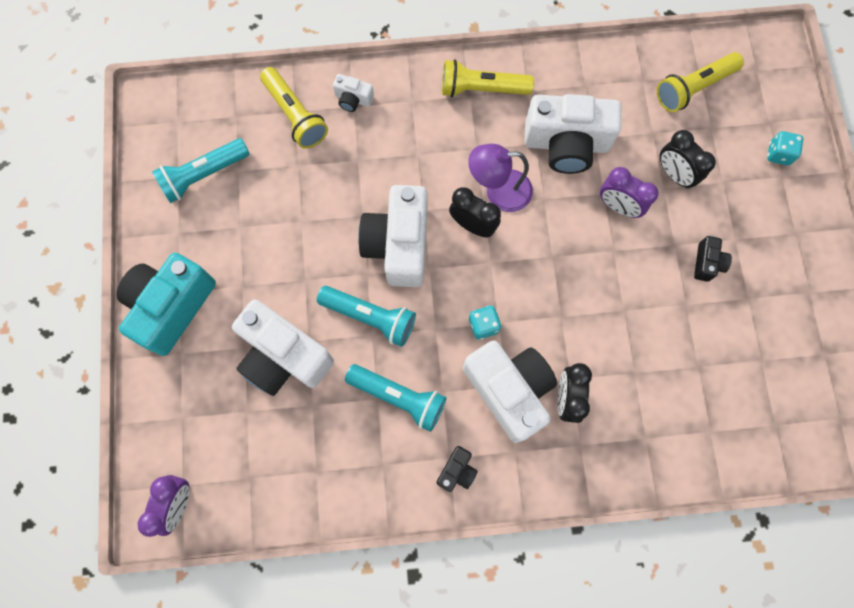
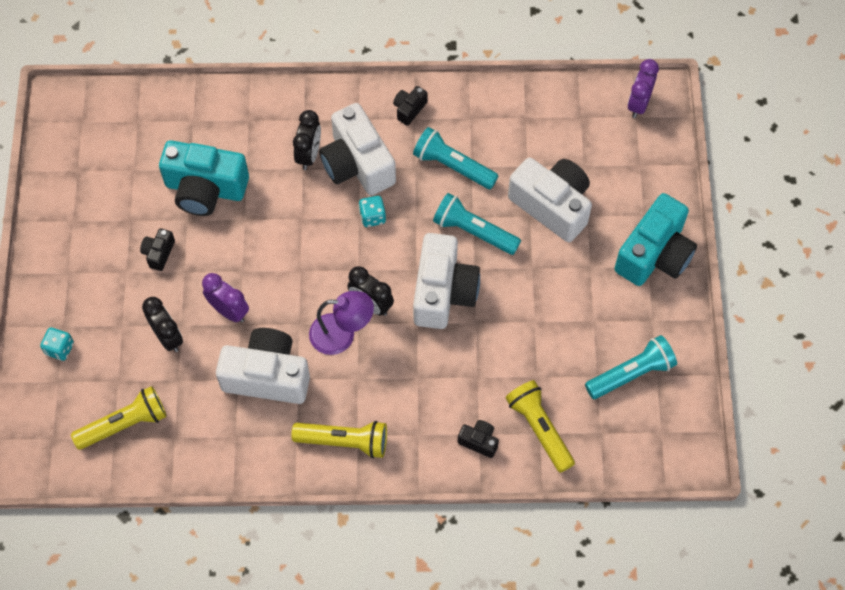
camera: 175 degrees left, 10 degrees down
white camera [333,74,374,112] -> black camera [458,420,499,458]
none -> turquoise camera [159,140,249,216]

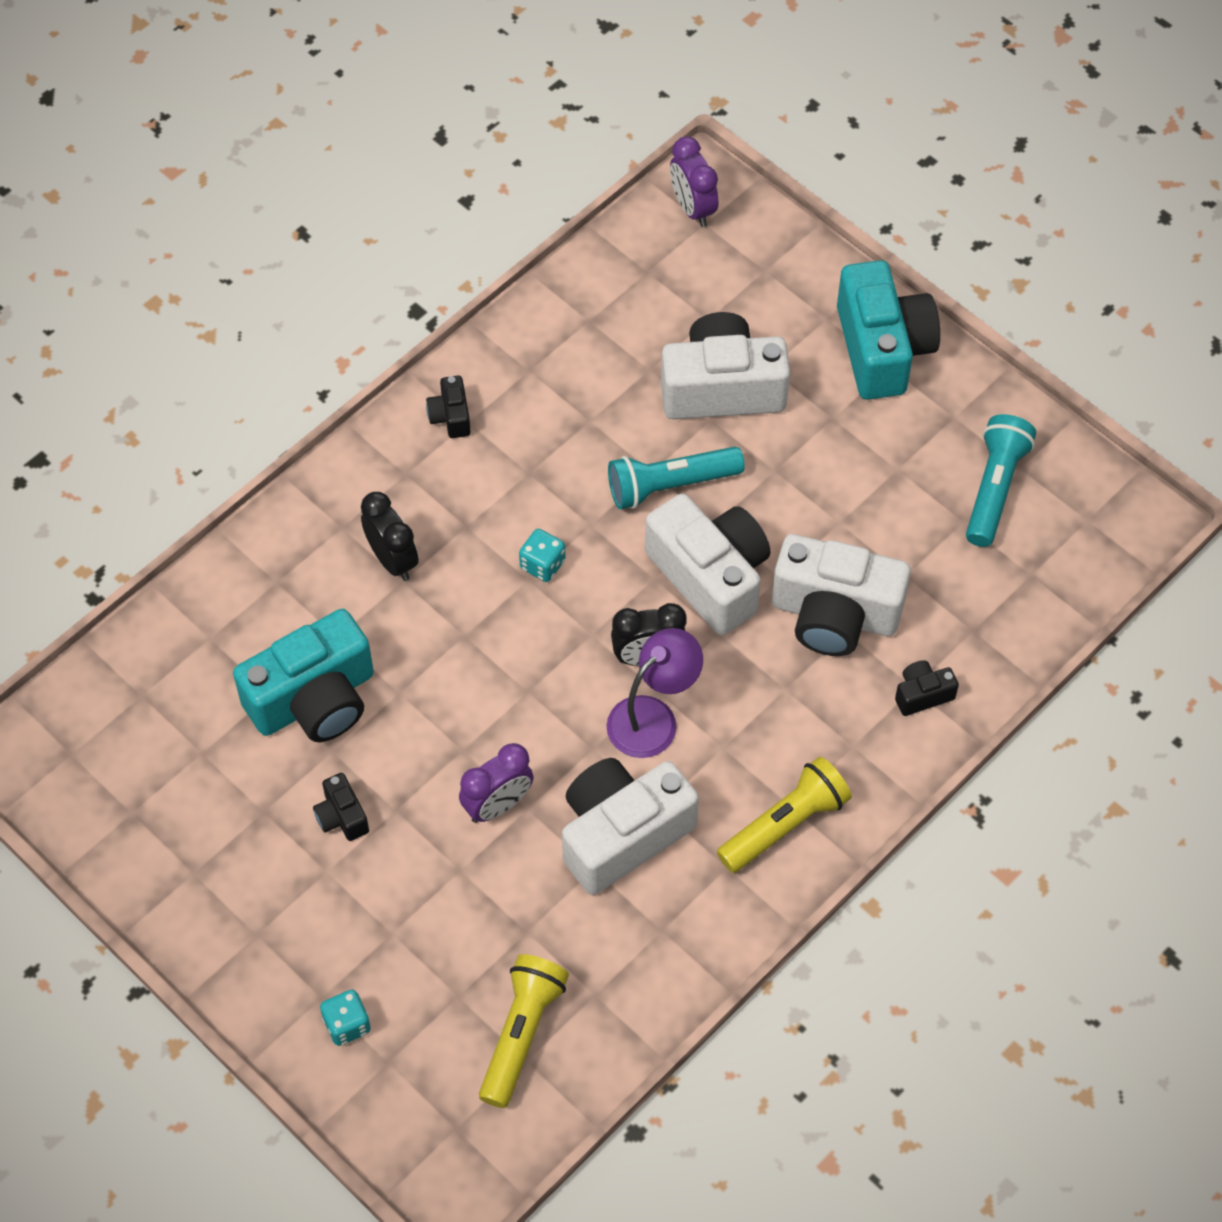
camera: 45 degrees left, 5 degrees down
black clock [142,297,183,352] -> none
purple clock [202,273,249,323] -> purple clock turned 150 degrees clockwise [459,743,534,823]
white camera [319,103,396,195] -> white camera moved to [772,534,911,656]
turquoise flashlight [413,127,499,189] -> none
yellow flashlight [505,380,575,473] -> none

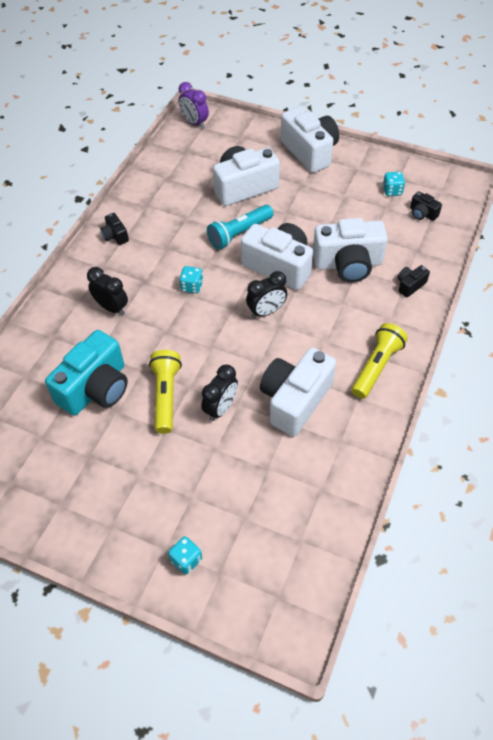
camera: 20 degrees left, 5 degrees down
black camera [313,773,369,841] -> black camera moved to [410,191,442,221]
purple clock [459,743,534,823] -> black clock [201,365,238,421]
yellow flashlight [479,954,569,1108] -> yellow flashlight moved to [149,350,182,434]
purple lamp [606,628,703,758] -> none
turquoise camera [837,260,940,400] -> white camera [281,107,339,173]
turquoise flashlight [966,414,1036,547] -> turquoise dice [383,172,405,196]

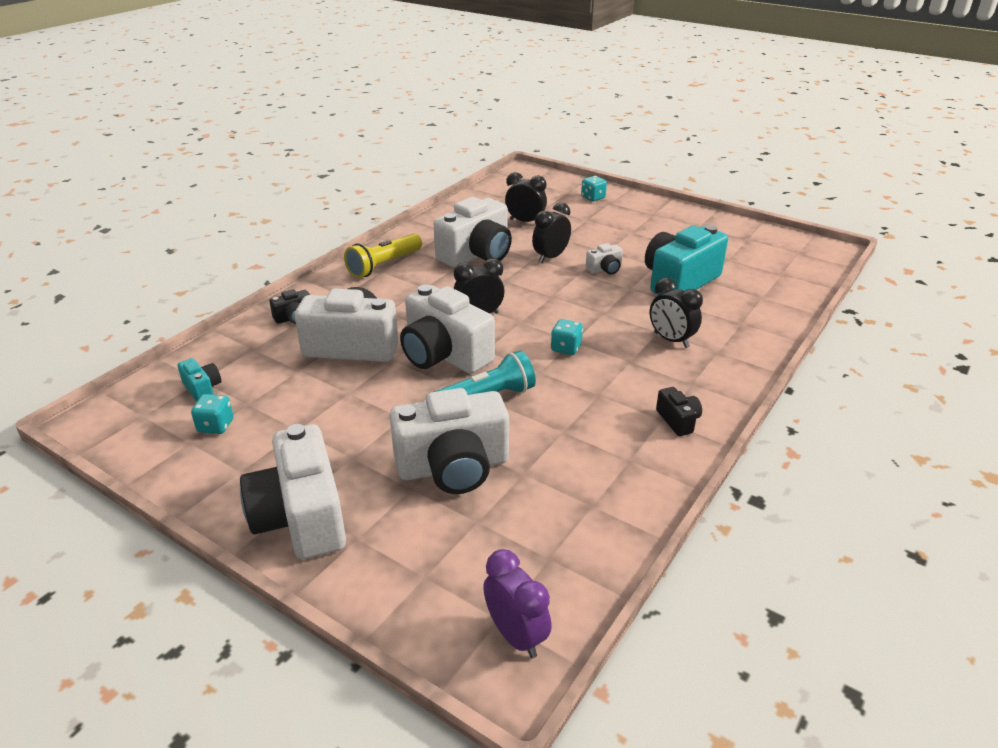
camera: 170 degrees left, 20 degrees down
yellow flashlight [149,350,182,434] -> white camera [586,243,623,275]
black camera [410,191,442,221] -> turquoise camera [177,358,221,402]
none -> black clock [505,172,547,222]

